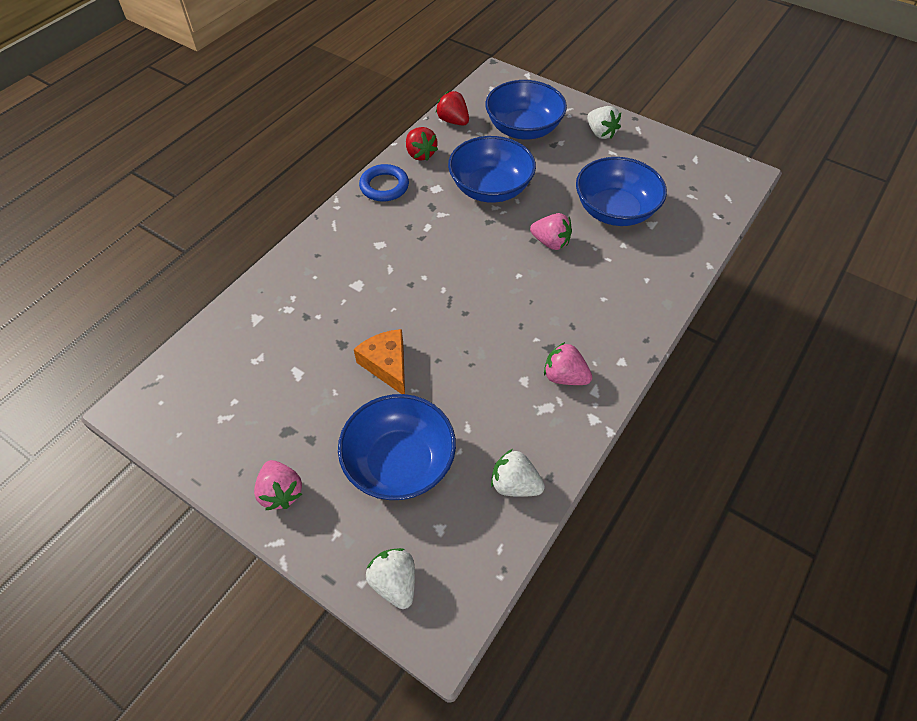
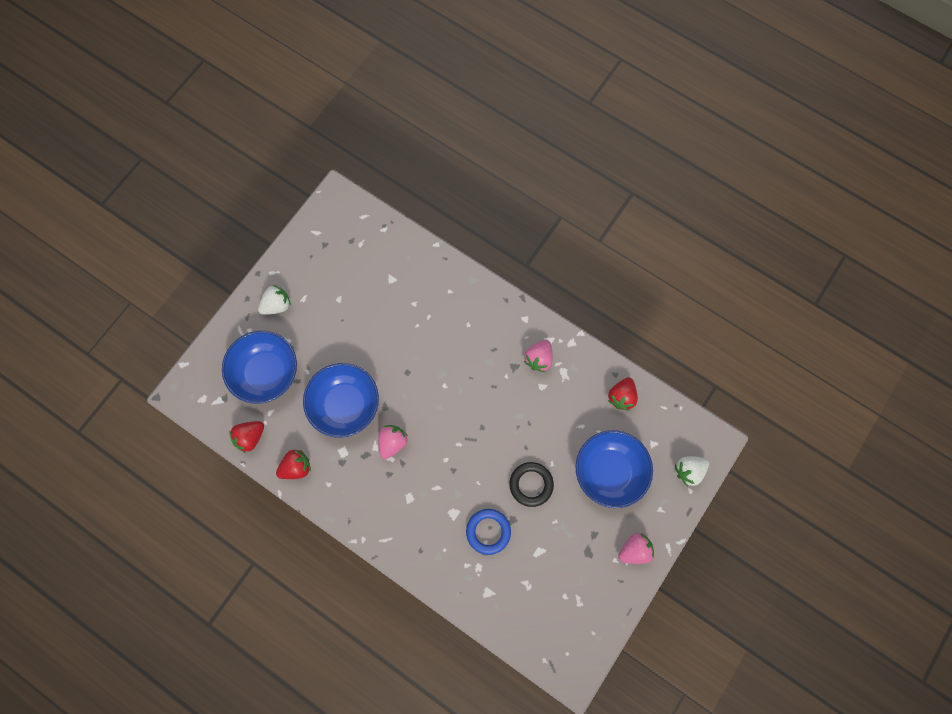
camera: 90 degrees left, 20 degrees up
orange cheese [354,329,405,394] -> black ring [509,462,554,507]
blue ring [359,164,409,202] -> blue ring moved to [466,509,511,555]
white strawberry [491,449,545,497] -> red strawberry [608,377,638,411]
pink strawberry [530,213,572,250] -> pink strawberry moved to [378,425,408,459]
blue bowl [576,157,667,226] -> none

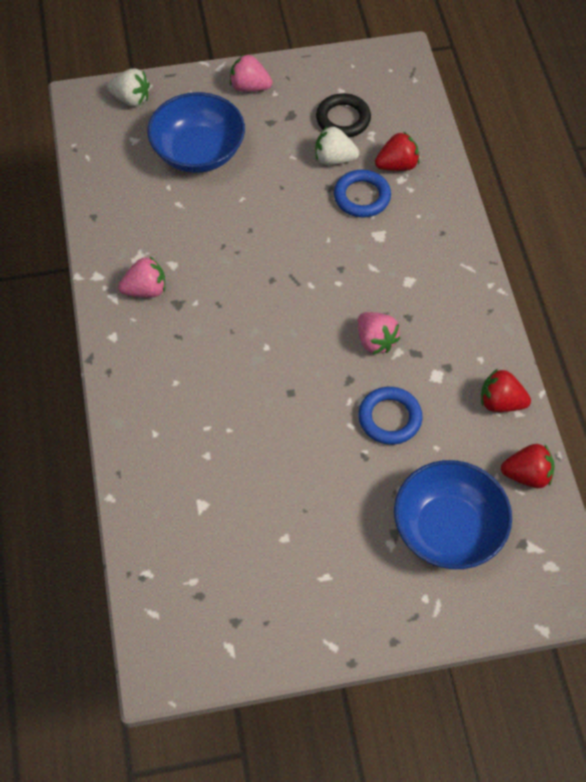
camera: 135 degrees left, 15 degrees down
white strawberry [258,285,291,315] -> white strawberry moved to [316,126,359,165]
blue bowl [303,363,379,438] -> blue ring [358,387,423,445]
pink strawberry [378,425,408,459] -> pink strawberry turned 105 degrees counterclockwise [358,312,400,354]
black ring [509,462,554,507] -> black ring moved to [316,93,371,137]
red strawberry [608,377,638,411] -> red strawberry moved to [375,131,419,171]

